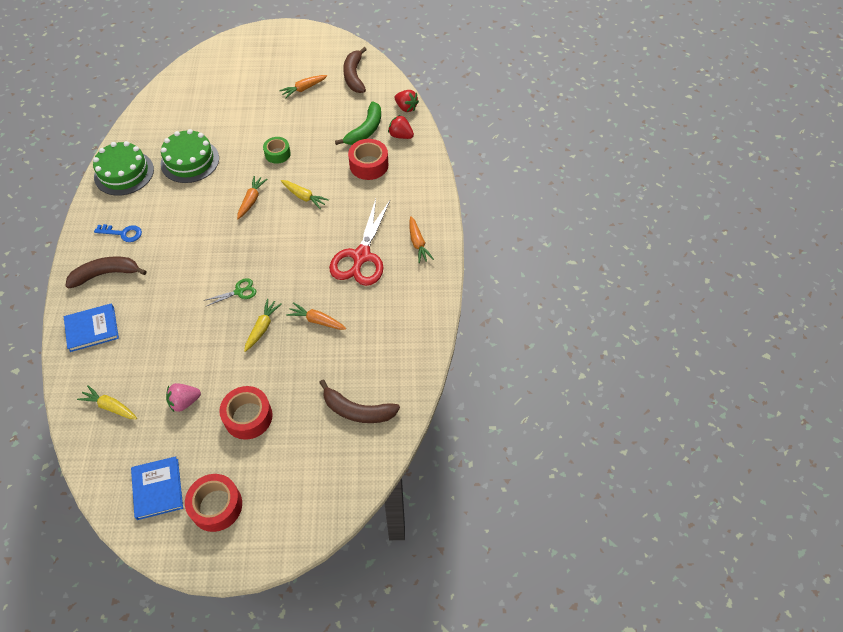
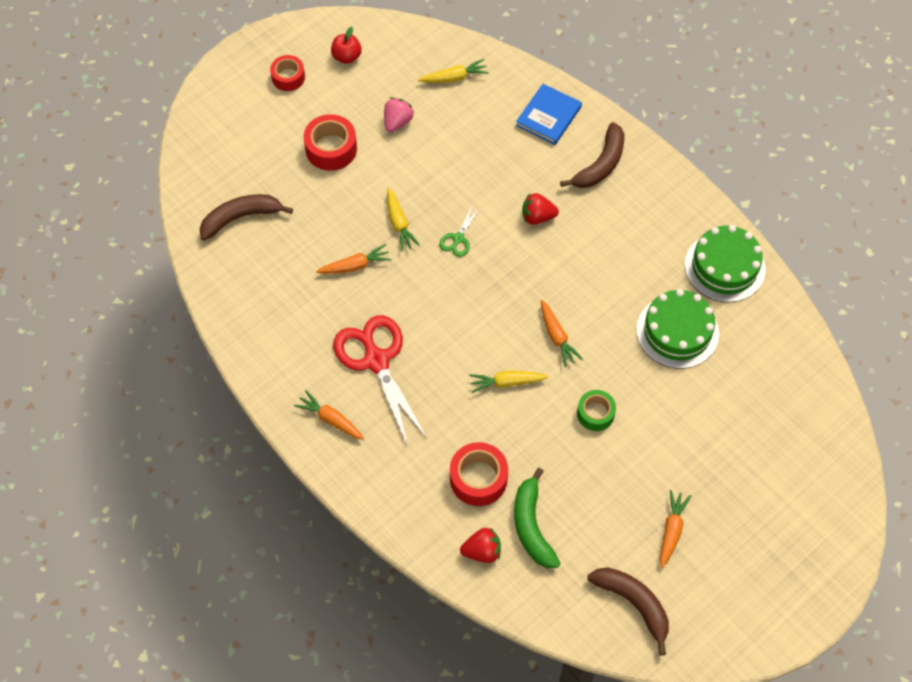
camera: 140 degrees right, 5 degrees up
blue key [94,224,142,242] -> none
blue book [131,456,183,520] -> red apple [331,27,362,64]
red tape [185,474,242,532] -> red tape [270,55,305,91], size x0.66
red strawberry [395,90,419,112] -> red strawberry moved to [522,193,559,225]

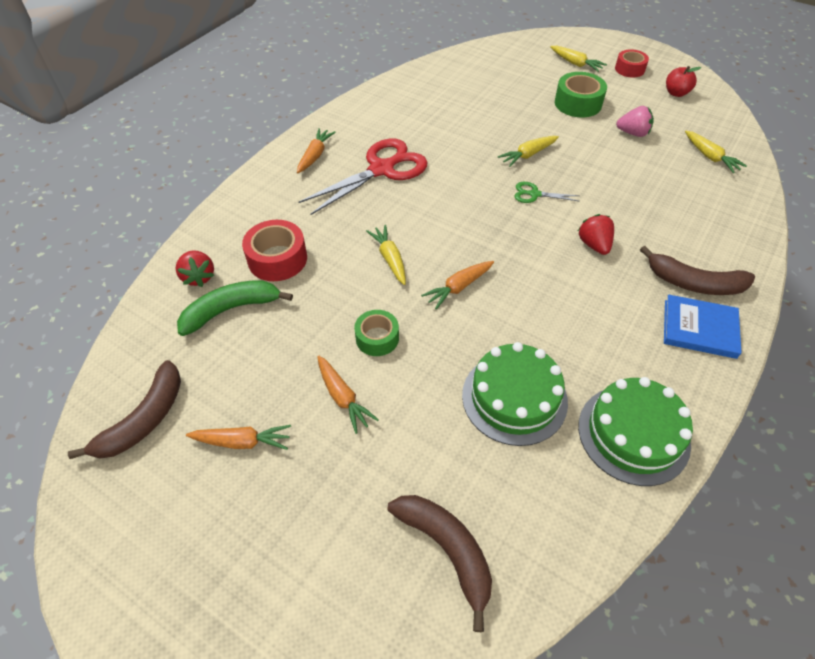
camera: 75 degrees right, 10 degrees down
brown banana [200,194,293,241] -> brown banana moved to [388,495,492,632]
red tape [303,114,357,171] -> green tape [555,72,607,117]
orange carrot [316,244,392,274] -> orange carrot moved to [317,355,379,434]
blue book [516,84,582,145] -> blue book moved to [664,294,742,359]
none -> yellow carrot [550,46,607,72]

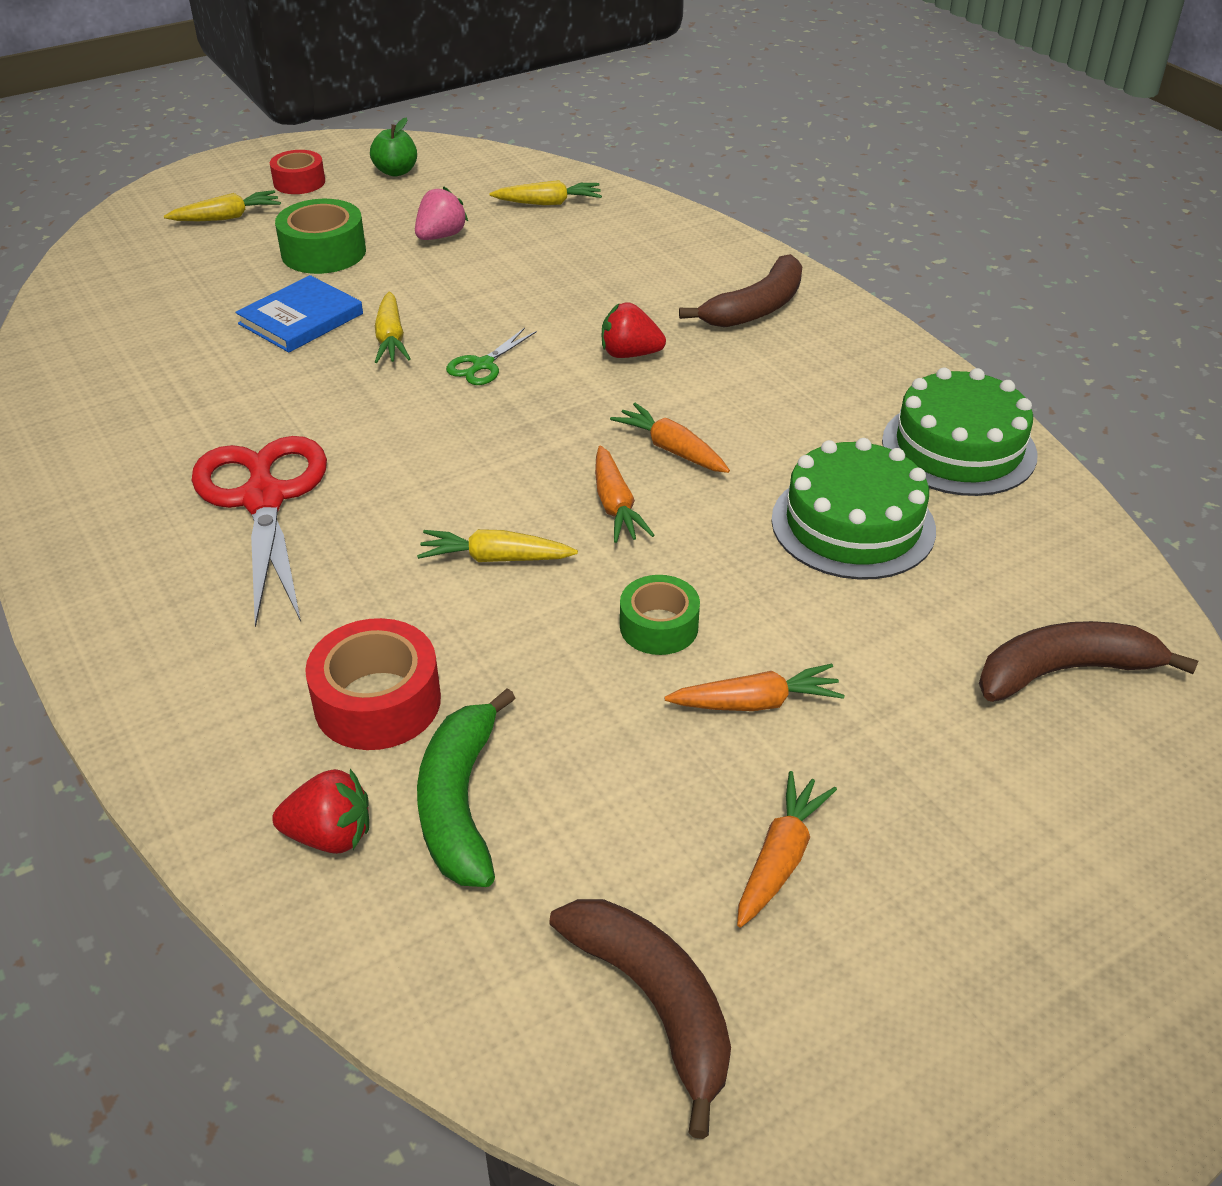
camera: 65 degrees left, 10 degrees down
orange carrot [297,128,336,173] -> orange carrot moved to [610,403,730,473]
blue book [664,294,742,359] -> blue book moved to [236,275,363,353]
red apple [666,66,701,97] -> green apple [370,117,417,177]

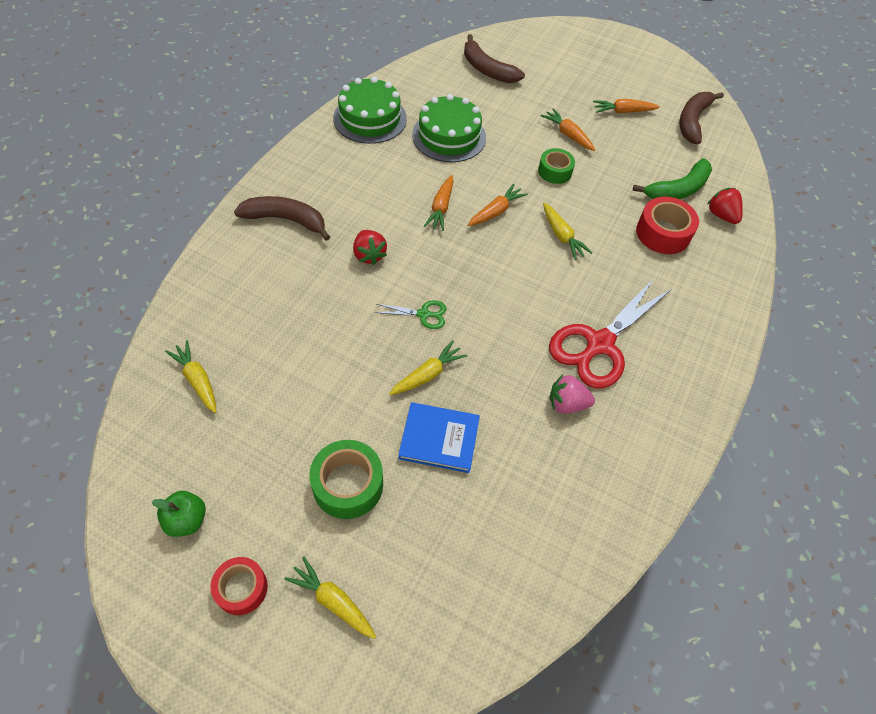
camera: 125 degrees left, 15 degrees up
pink strawberry [415,186,468,240] -> pink strawberry moved to [550,374,595,414]

